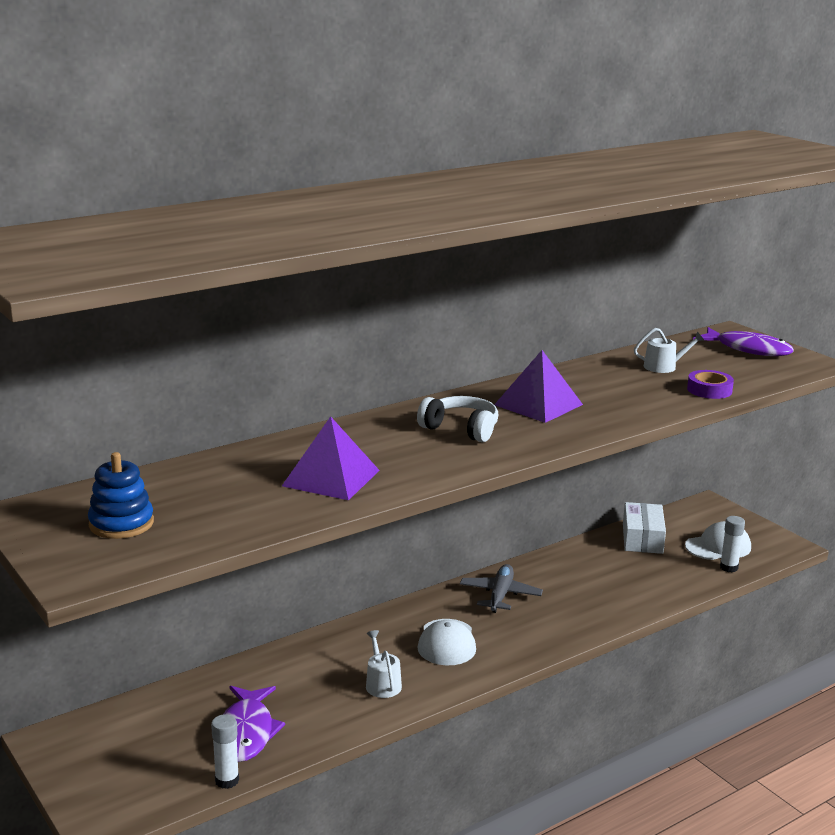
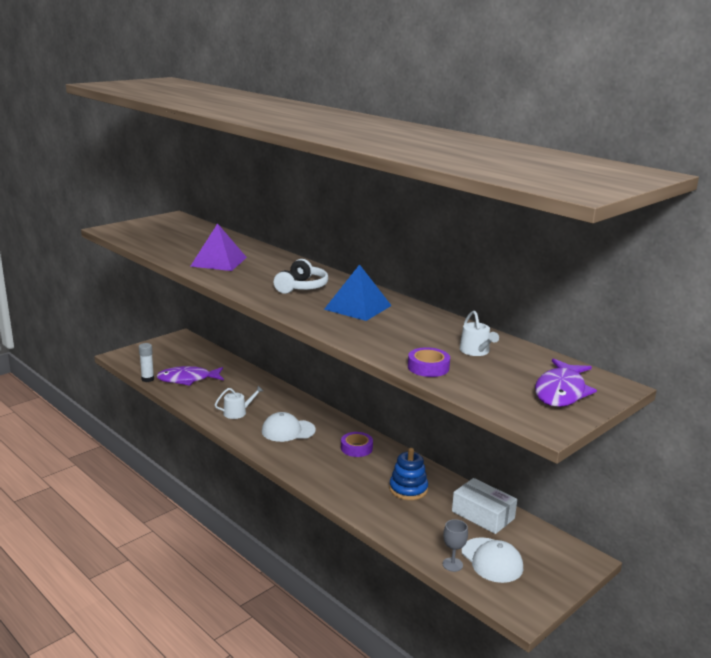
camera: 80 degrees right, 0 degrees up
blue stacking toy [88,452,154,539] -> blue stacking toy moved to [389,448,428,500]
grey plane [460,564,543,613] -> purple tape [341,432,373,457]
purple pyramid [494,350,583,423] -> blue pyramid [324,264,392,321]
white box [623,502,666,554] -> white box turned 45 degrees clockwise [452,478,517,534]
white glue stick [720,516,745,572] -> grey goblet [443,519,468,572]

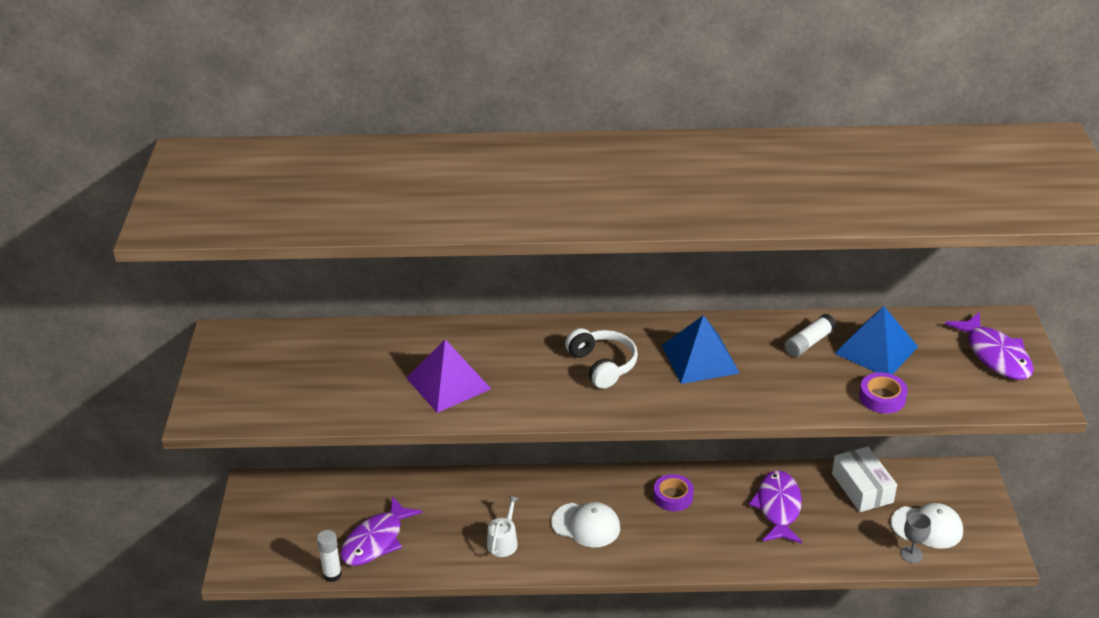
camera: 45 degrees left, 15 degrees up
white cap [262,412,316,442] -> white cap turned 105 degrees counterclockwise [551,502,620,547]
blue stacking toy [389,448,428,500] -> purple fish [749,470,802,544]
white box [452,478,517,534] -> white box turned 75 degrees clockwise [832,446,897,512]
white watering can [459,311,499,356] -> blue pyramid [834,306,918,375]
none -> white glue stick [785,314,837,357]

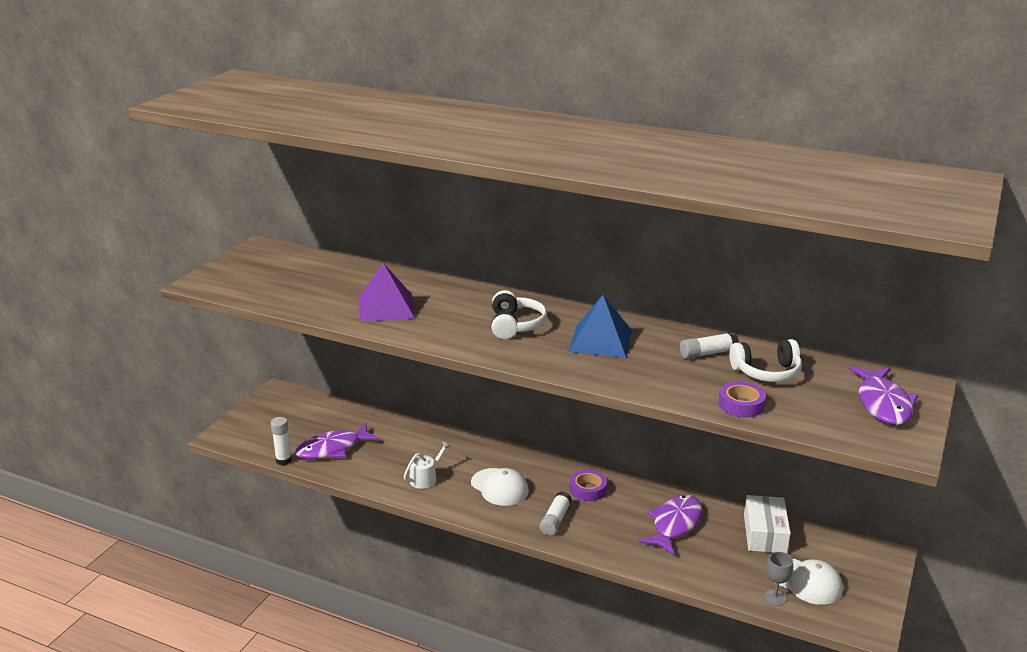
camera: 25 degrees right, 10 degrees down
blue pyramid [834,306,918,375] -> white headphones [729,339,802,382]
none -> white glue stick [540,491,572,535]

